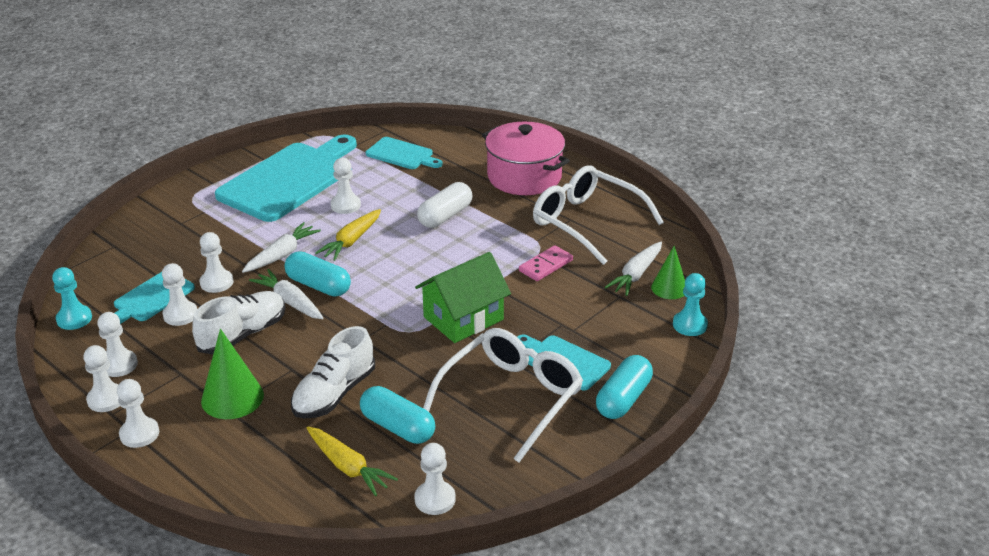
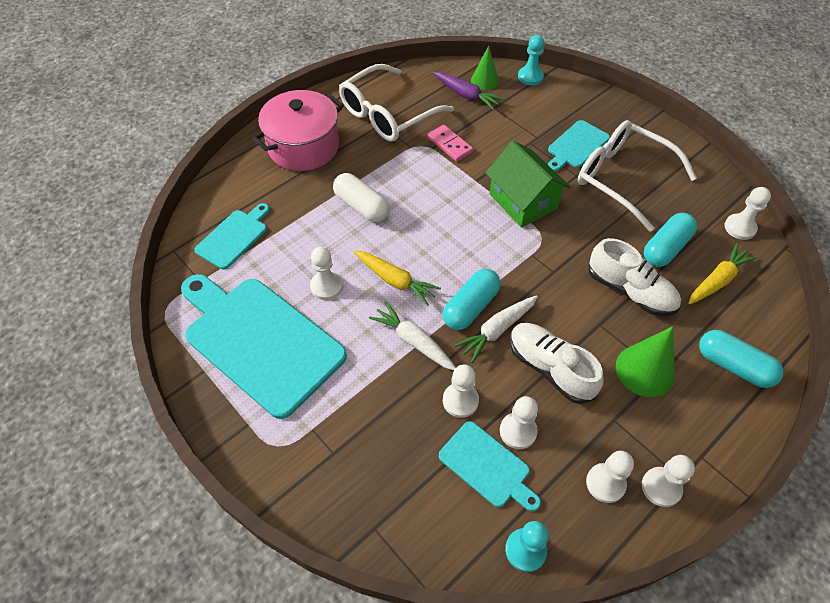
camera: 85 degrees left, 20 degrees up
white pawn [117,379,159,448] -> none
turquoise capsule [596,355,653,419] -> turquoise capsule moved to [699,330,784,388]
white carrot [605,242,662,296] -> purple carrot [433,72,504,110]

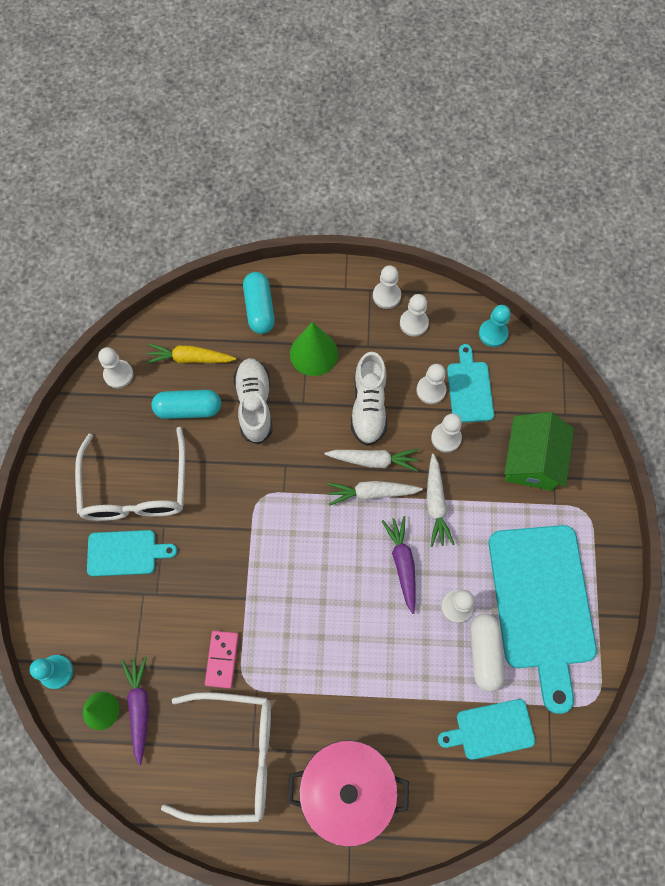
camera: 135 degrees left, 15 degrees up
white capsule [333,173,390,222] -> white capsule moved to [470,613,505,692]
yellow carrot [354,250,441,306] -> purple carrot [382,516,416,614]
turquoise capsule [443,269,501,330] -> white carrot [327,481,423,506]
green house [486,140,570,228] -> green house moved to [504,412,574,491]

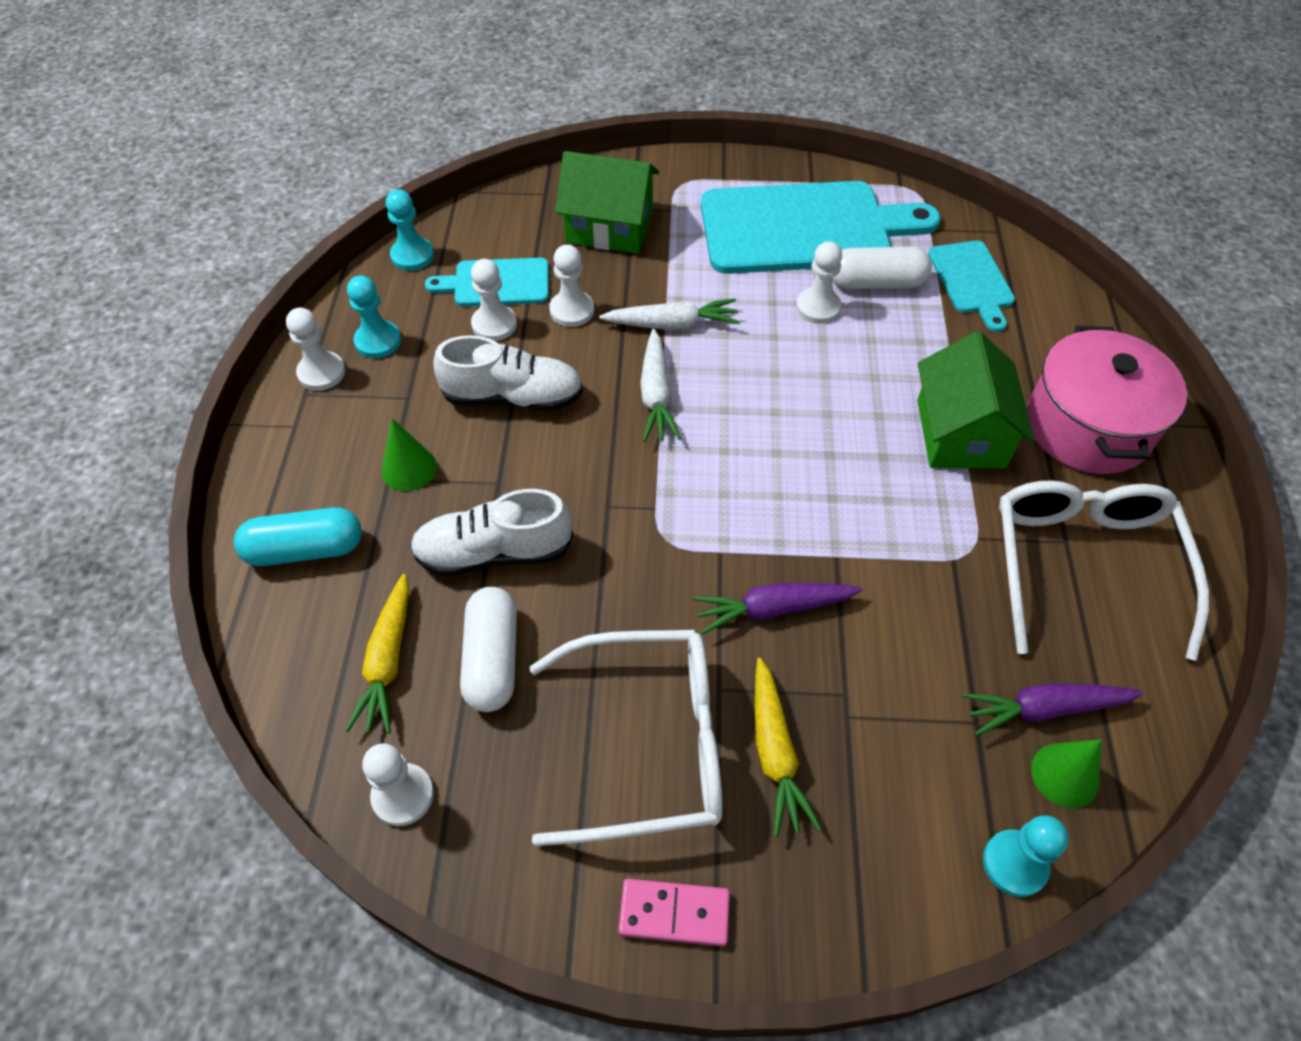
camera: 90 degrees left, 15 degrees down
turquoise cutting board [87,530,177,577] -> yellow carrot [755,658,822,837]
turquoise capsule [151,390,221,419] -> white capsule [460,587,517,712]
pink domino [205,631,239,689] -> pink domino moved to [618,879,730,946]
green cone [290,322,338,376] -> green cone [382,418,437,491], size x0.66
white carrot [325,449,418,471] -> none
purple carrot [382,516,416,614] -> purple carrot moved to [693,583,862,634]
white pawn [400,294,429,337] -> turquoise pawn [347,275,401,358]
none -> green house [917,331,1035,468]

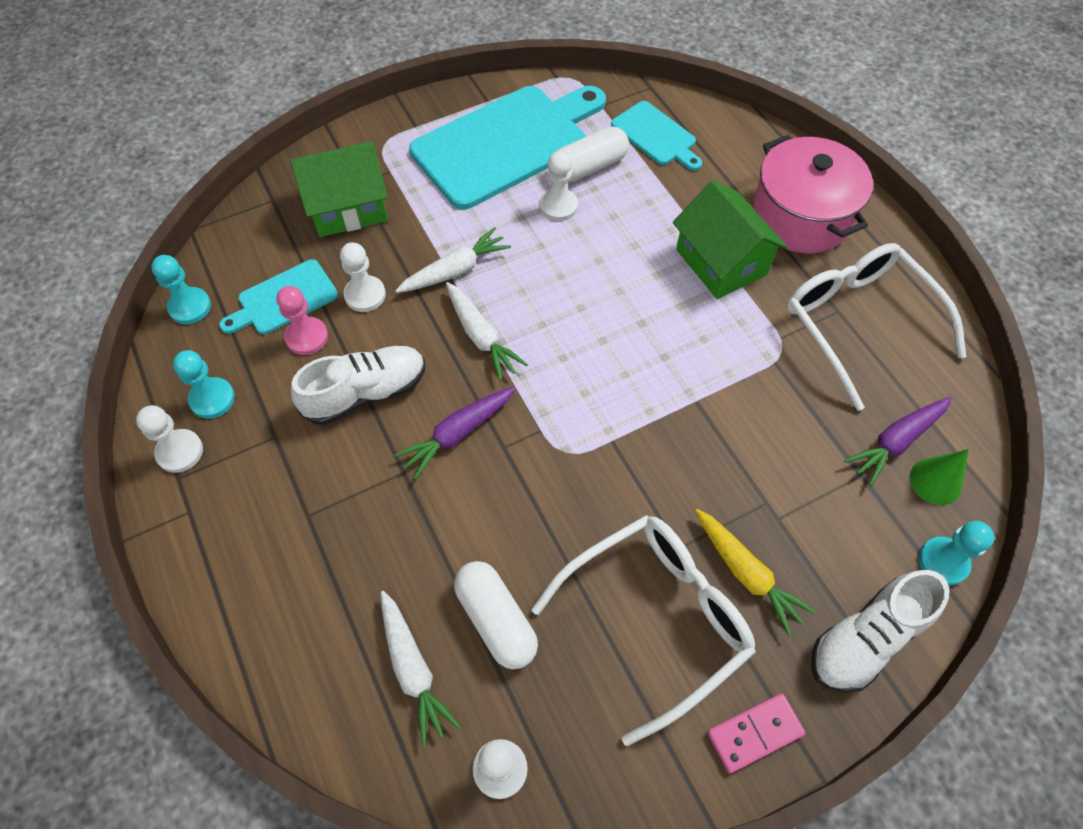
camera: 30 degrees left, 5 degrees up
turquoise capsule [234,507,362,566] -> none
yellow carrot [345,574,409,734] -> white carrot [381,591,461,747]
green cone [382,418,437,491] -> none
white shoe [410,489,574,576] -> white shoe moved to [811,570,949,693]
white pawn [471,259,517,341] -> pink pawn [277,286,328,355]
purple carrot [693,583,862,634] -> purple carrot moved to [395,387,516,479]

